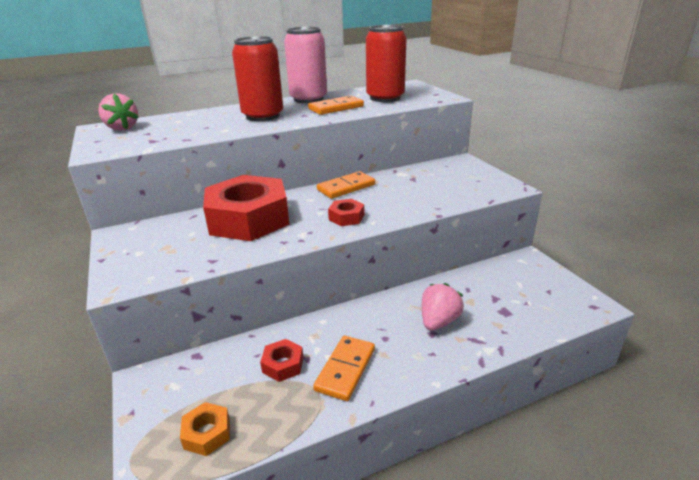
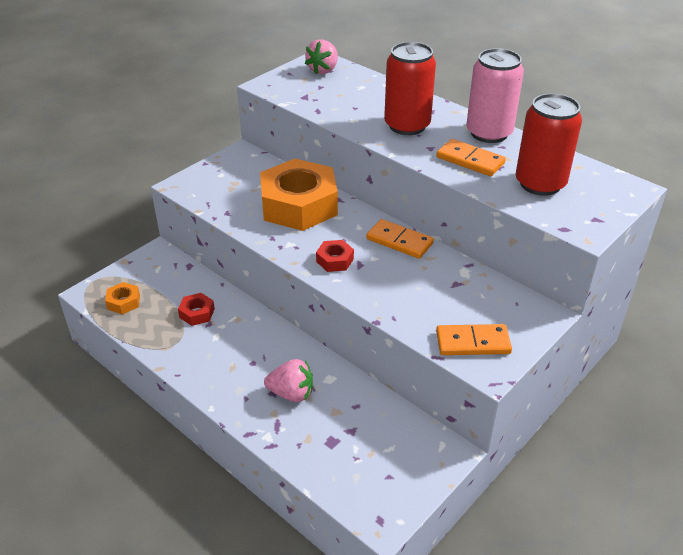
camera: 65 degrees right, 10 degrees up
red nut [203,175,289,241] -> orange nut [260,159,338,231]
orange domino [313,336,375,401] -> orange domino moved to [436,324,512,355]

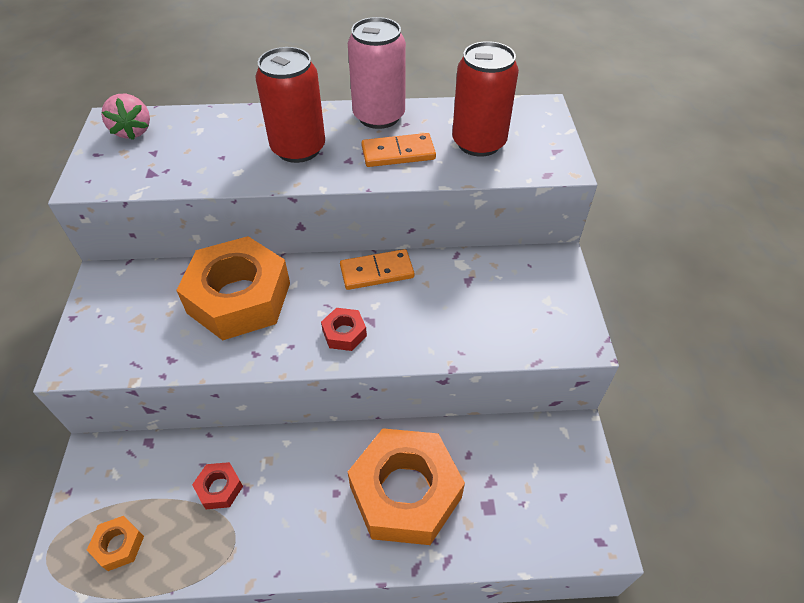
camera: 45 degrees left, 10 degrees up
pink strawberry [264,359,313,402] -> orange nut [348,428,465,545]
orange domino [436,324,512,355] -> none

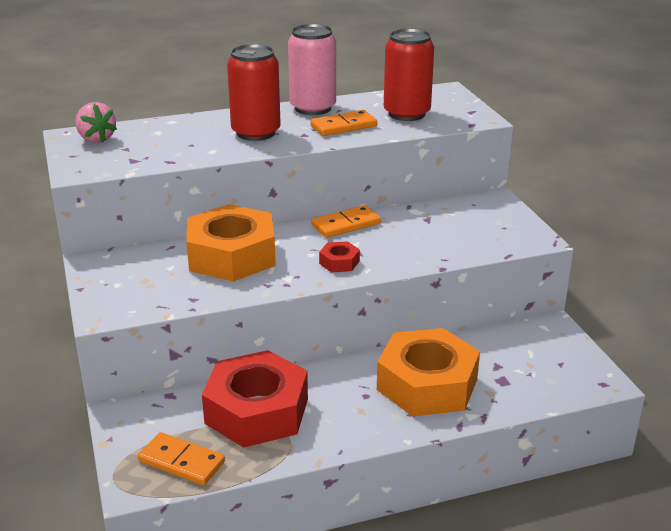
camera: 15 degrees left, 20 degrees down
orange nut [87,516,144,571] -> orange domino [138,432,225,485]
red nut [192,462,243,509] -> red nut [202,350,308,448], size x2.42

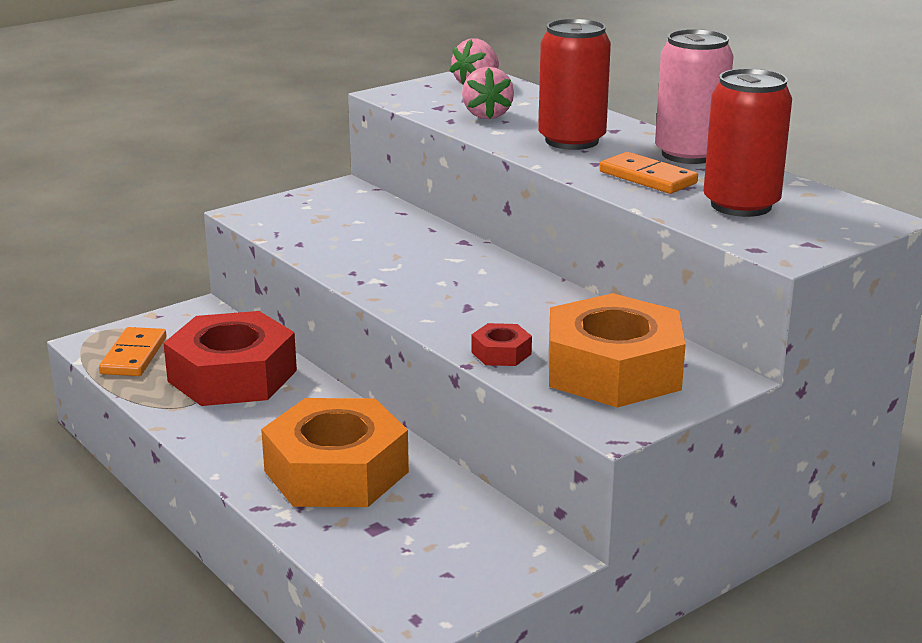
camera: 70 degrees right, 5 degrees down
orange nut [186,204,276,282] -> orange nut moved to [549,293,686,408]
orange domino [312,205,381,238] -> none
red nut [319,241,360,272] -> red nut moved to [471,323,532,366]
none -> pink strawberry [462,67,514,119]

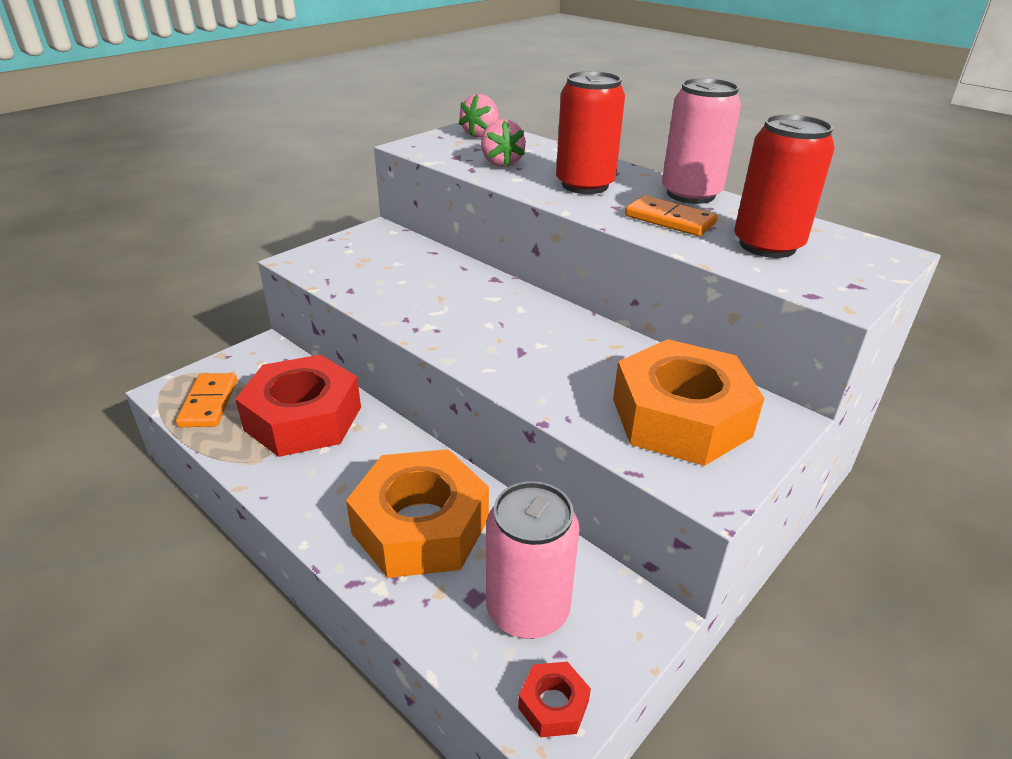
camera: 10 degrees left, 10 degrees up
red nut [471,323,532,366] -> red nut moved to [518,662,591,737]
none -> pink can [486,481,580,639]

